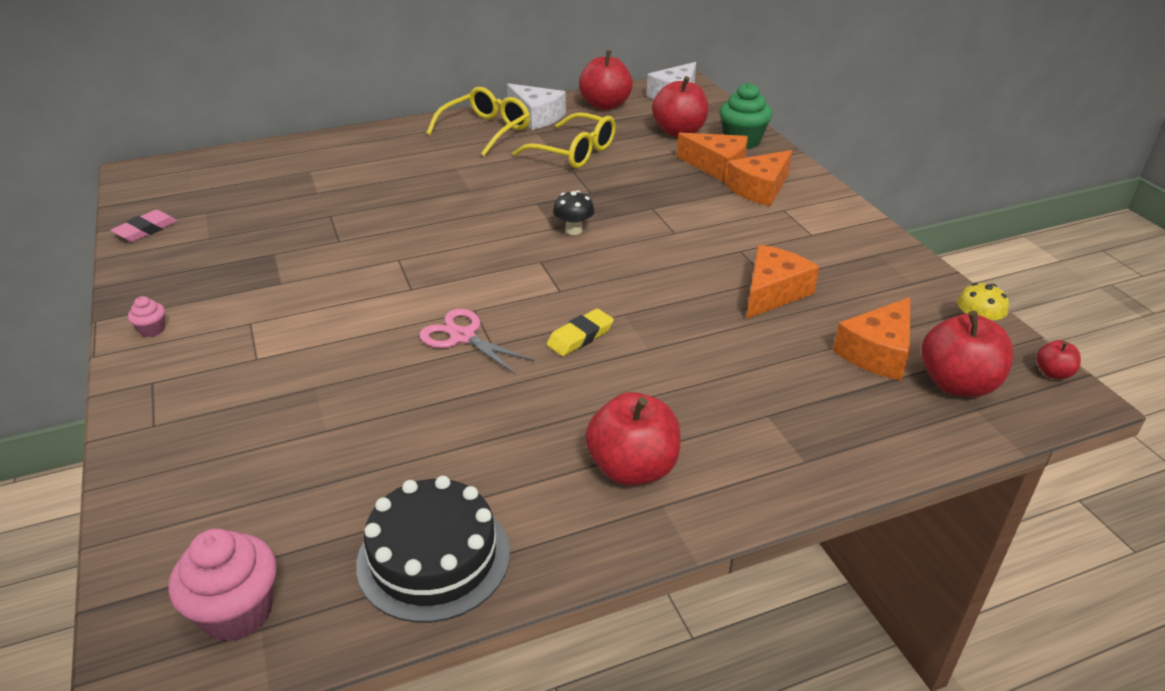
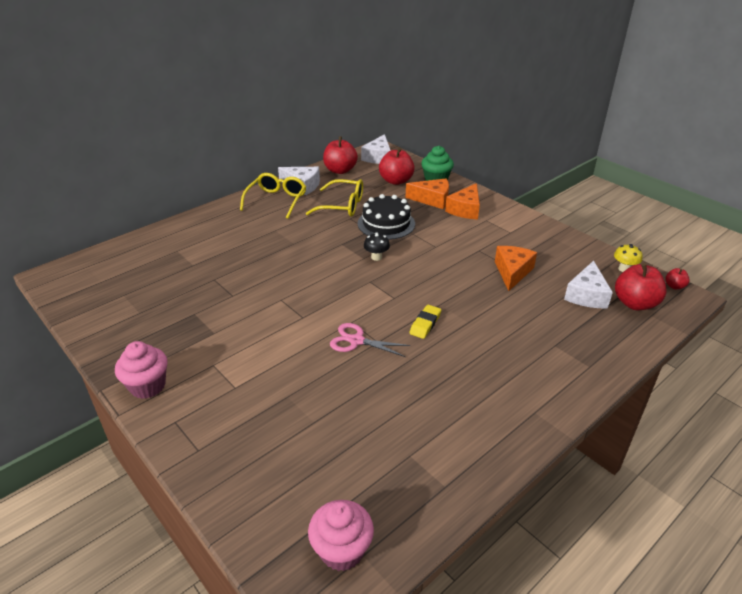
camera: 20 degrees left, 0 degrees up
pink eraser [111,210,177,242] -> none
pink cupcake [128,296,165,337] -> pink cupcake [115,341,168,399], size x2.05
black cake [356,476,510,623] -> black cake moved to [358,194,415,240]
red apple [585,392,681,486] -> none
orange cheese [833,297,910,381] -> white cheese [564,261,613,308]

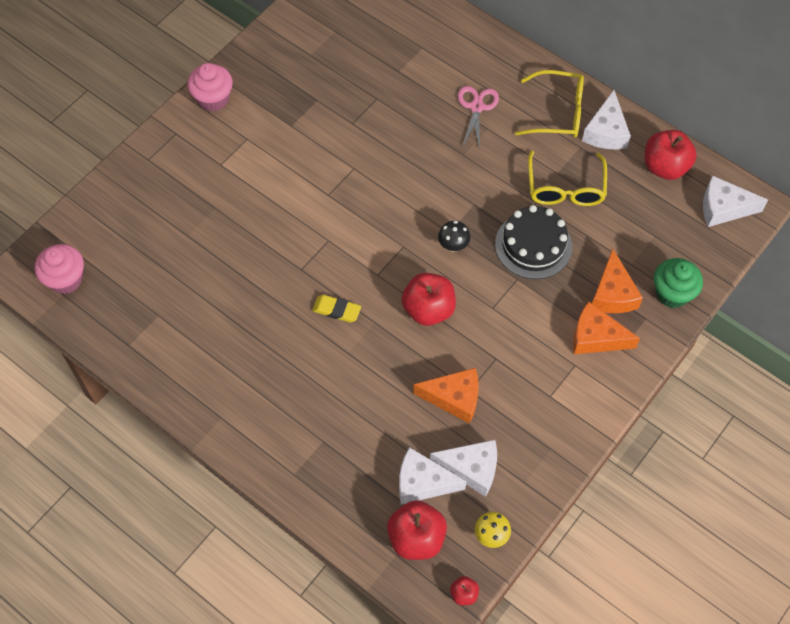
camera: 80 degrees right, 25 degrees up
pink scissors [330,323,410,357] -> pink scissors moved to [458,86,499,150]
red apple [379,147,415,185] -> red apple moved to [401,273,456,326]
none -> white cheese [430,440,497,497]

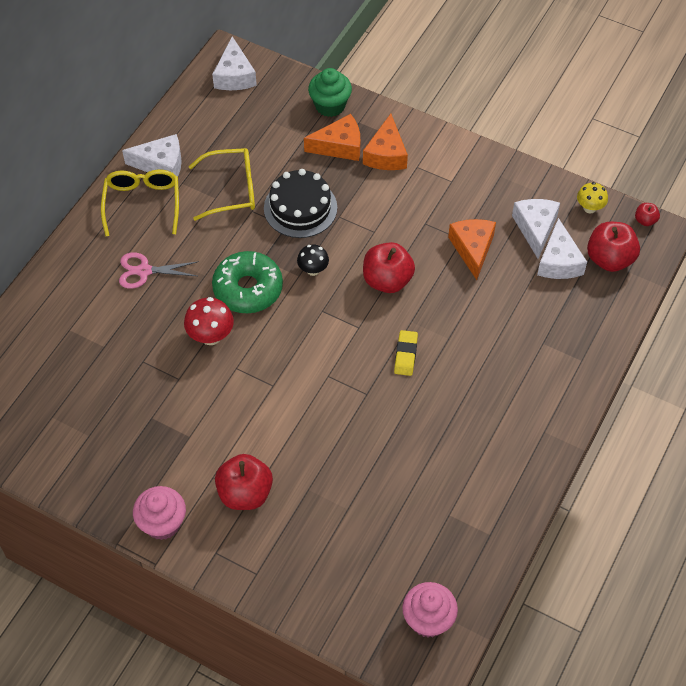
camera: 100 degrees left, 5 degrees down
red apple [645,130,697,180] -> red apple moved to [215,454,273,510]
none -> red mushroom [184,297,234,345]
none -> green donut [212,251,283,313]

